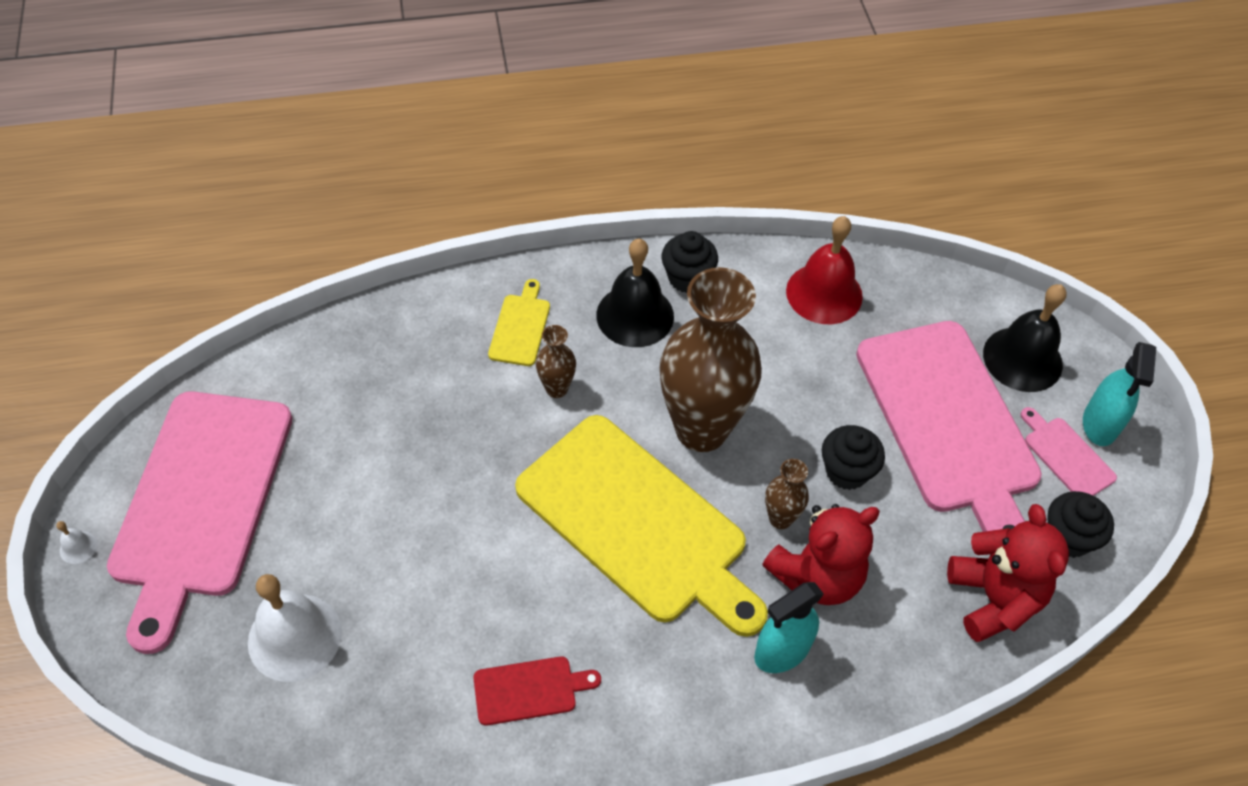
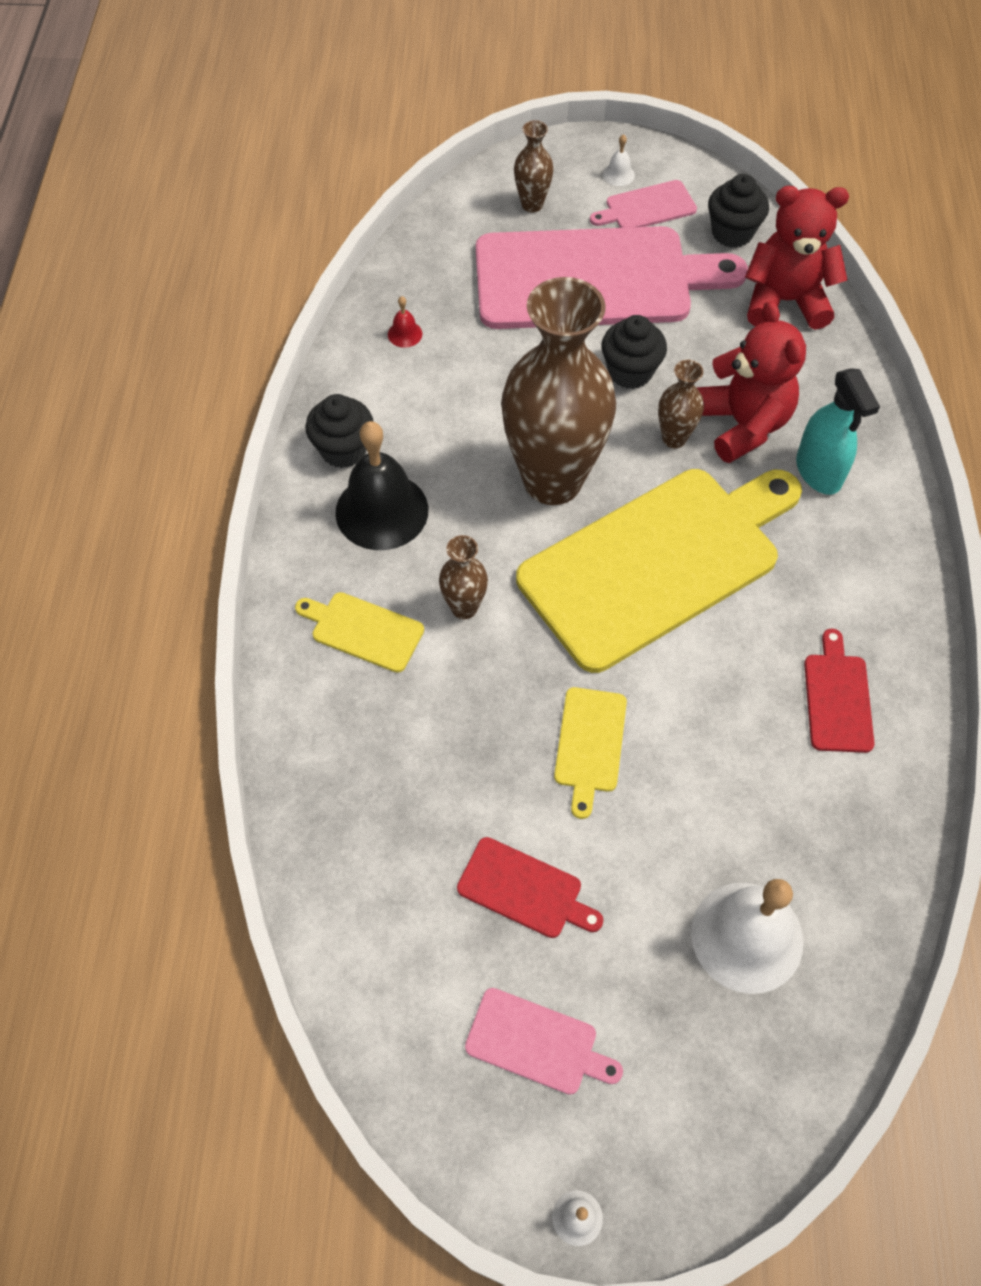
camera: 75 degrees left, 5 degrees up
pink cutting board [107,391,293,654] -> pink cutting board [465,988,623,1095], size x0.41
red bell [786,216,863,324] -> red bell [388,296,422,348], size x0.41
black bell [983,284,1067,392] -> brown vase [514,120,554,212]
turquoise spray bottle [1083,342,1156,446] -> white bell [603,134,635,186]
none -> red cutting board [457,837,604,938]
none -> yellow cutting board [554,687,627,819]

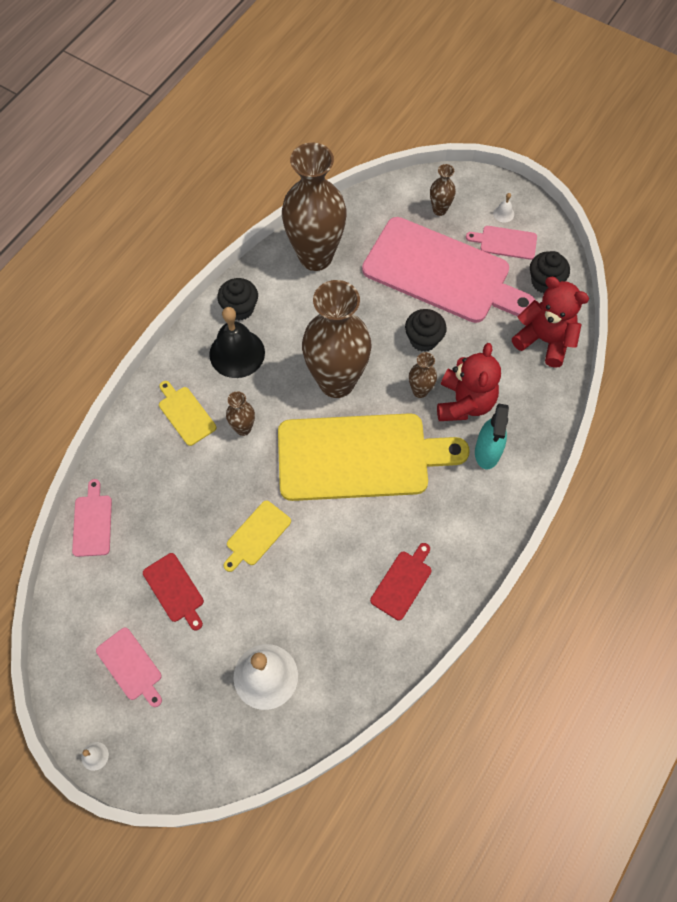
camera: 30 degrees right, 5 degrees up
red bell [388,296,422,348] -> brown vase [282,143,347,271]
none -> pink cutting board [72,479,112,557]

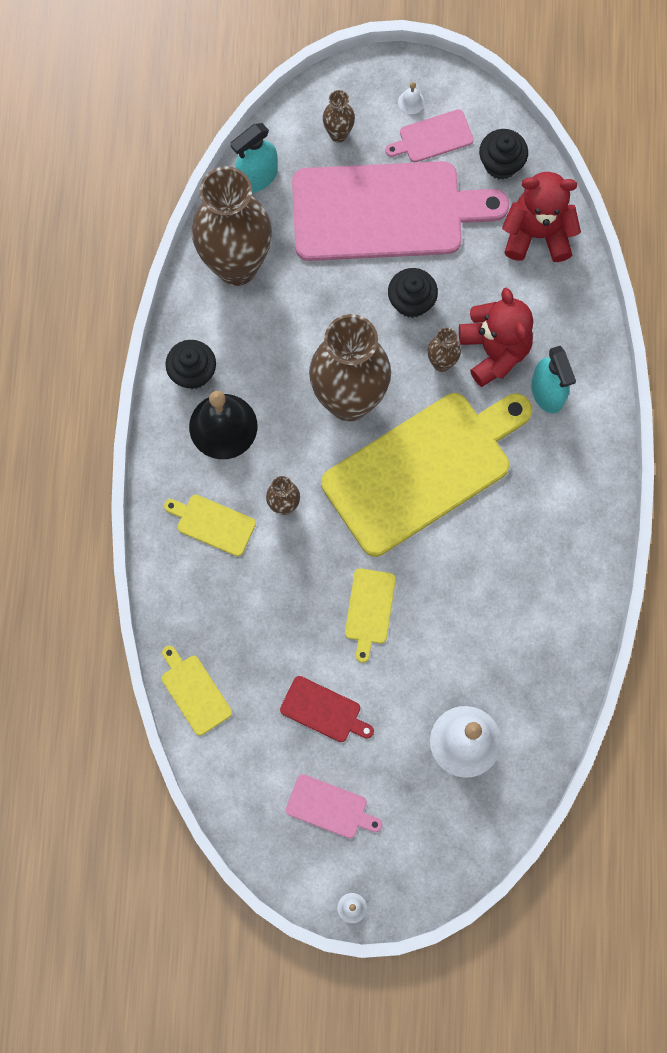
camera: 30 degrees left, 10 degrees up
pink cutting board [72,479,112,557] -> yellow cutting board [161,646,232,735]
red cutting board [370,543,432,620] -> none
none -> turquoise spray bottle [230,123,278,193]

